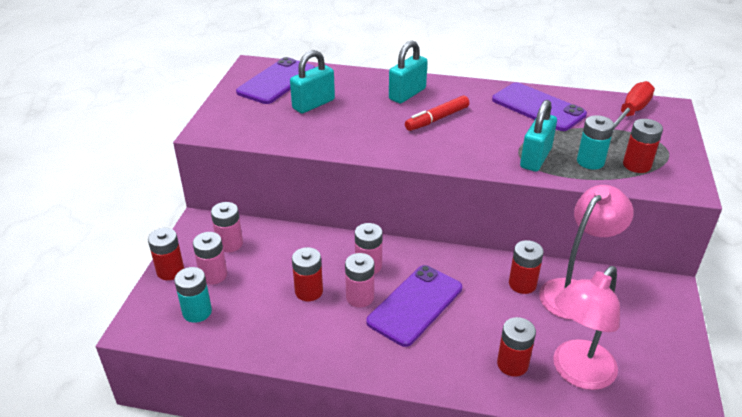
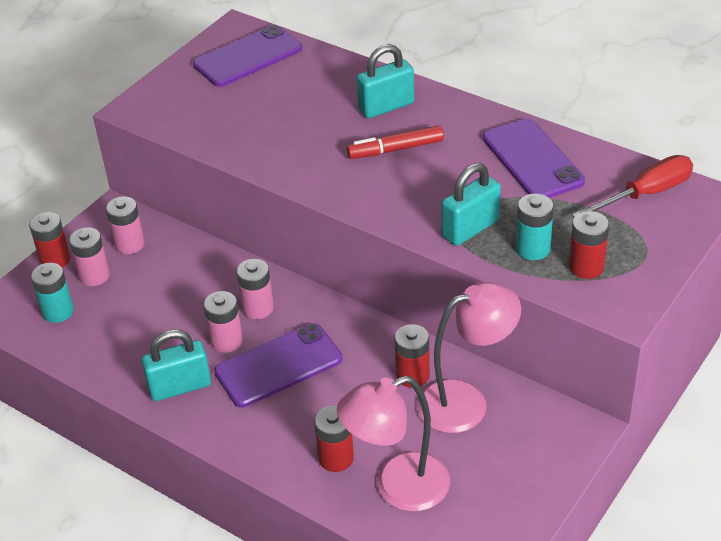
camera: 25 degrees right, 5 degrees up
turquoise padlock [290,50,335,113] -> turquoise padlock moved to [141,329,211,401]
red battery [292,247,323,301] -> none

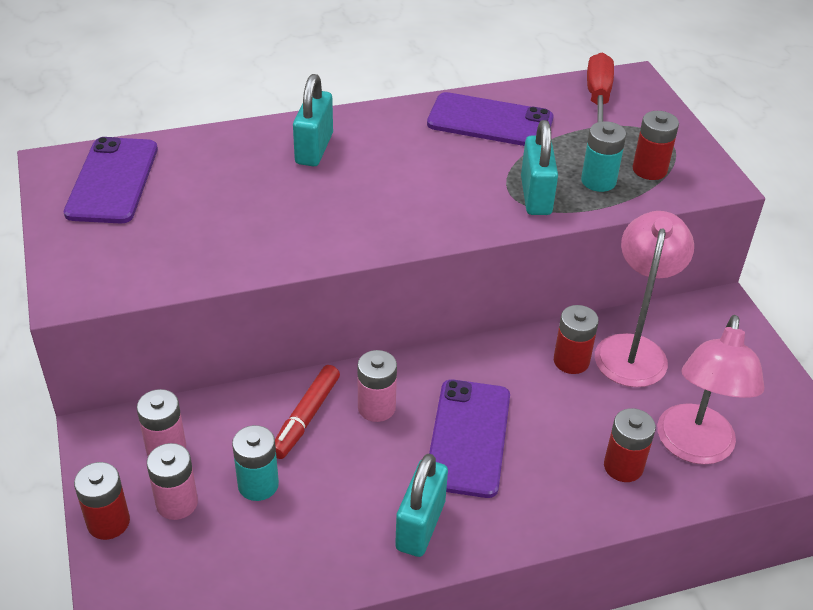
camera: 55 degrees left, 0 degrees up
turquoise battery [31,263,74,323] -> turquoise battery moved to [232,425,279,501]
pink battery [204,291,243,353] -> none
red marker [347,125,444,159] -> red marker moved to [275,365,340,459]

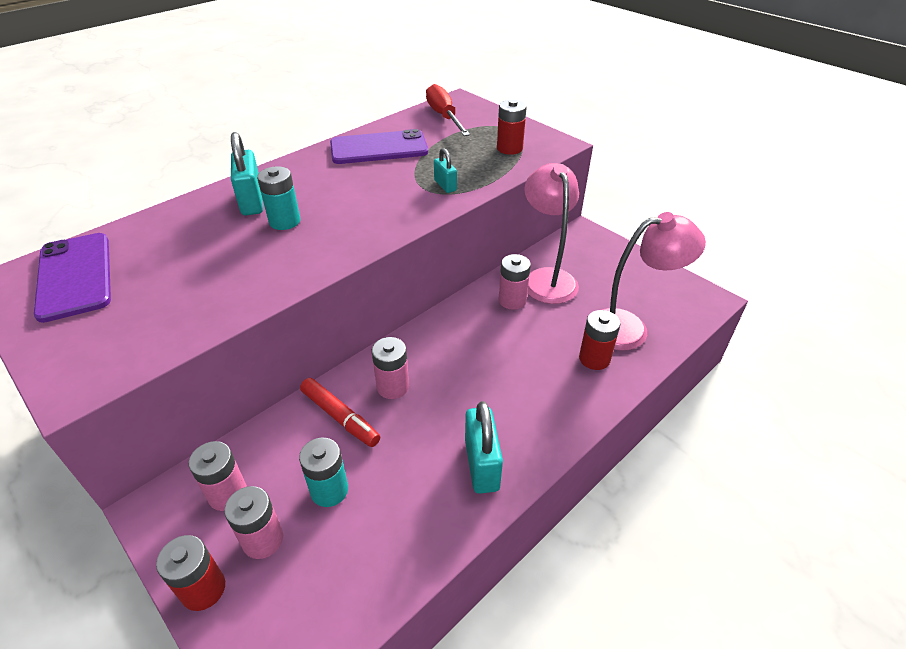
camera: 25 degrees left, 0 degrees up
red marker [275,365,340,459] -> red marker turned 45 degrees counterclockwise [300,378,380,447]
purple phone [429,379,510,498] -> none
turquoise padlock [521,120,558,215] -> turquoise padlock [434,148,457,193], size x0.58
red battery [554,305,599,374] -> pink battery [499,254,531,310]
turquoise battery [581,121,626,192] -> turquoise battery moved to [257,166,300,230]
pink lamp [657,315,764,465] -> pink lamp turned 90 degrees counterclockwise [602,212,706,351]

